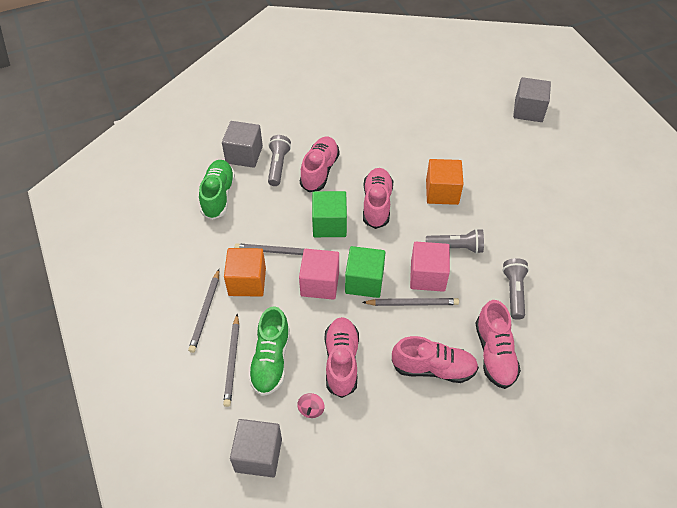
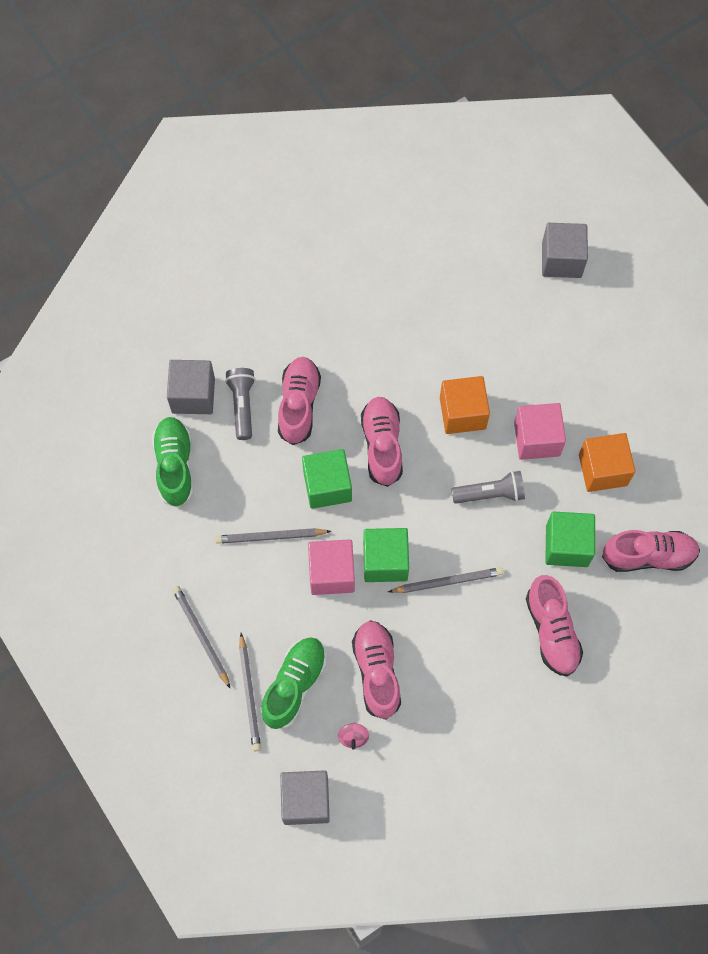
camera: 10 degrees left, 15 degrees up
grey pencil [188,269,219,353] -> grey pencil turned 150 degrees clockwise [172,586,231,689]
orange cube [224,248,266,297] -> orange cube moved to [579,433,635,492]
green shoe [248,306,290,396] -> green shoe turned 150 degrees counterclockwise [261,637,326,729]
pink shoe [392,336,479,383] -> pink shoe moved to [602,530,700,572]
pink cube [410,242,450,292] -> pink cube moved to [514,403,566,460]
grey flashlight [502,258,529,320] -> green cube [545,512,595,567]

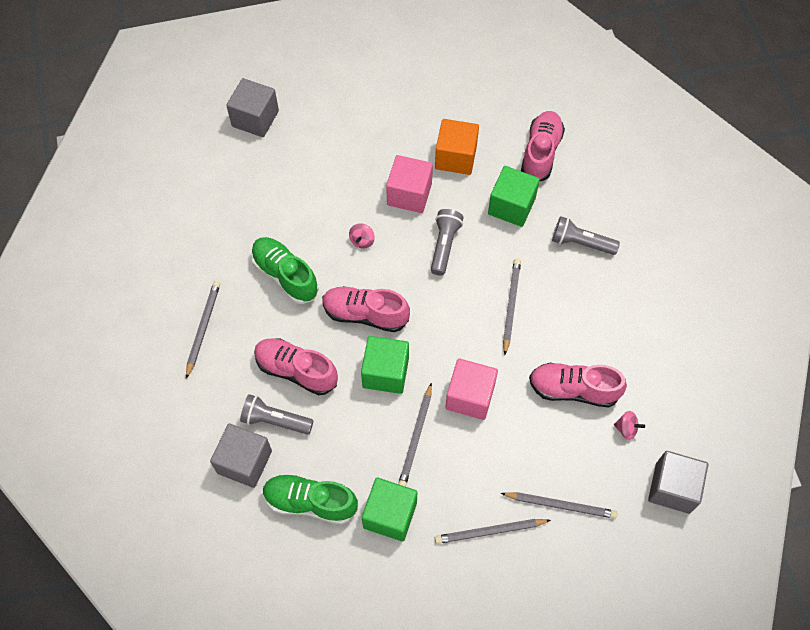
camera: 70 degrees left, 5 degrees down
green shoe [261,637,326,729] -> green shoe moved to [251,237,319,304]
green cube [363,528,409,582] -> green cube moved to [362,478,417,541]
orange cube [440,376,490,434] -> pink spinning top [349,223,375,249]
pink shoe [526,575,583,676] -> grey flashlight [552,216,620,255]
none -> grey pencil [186,281,220,379]

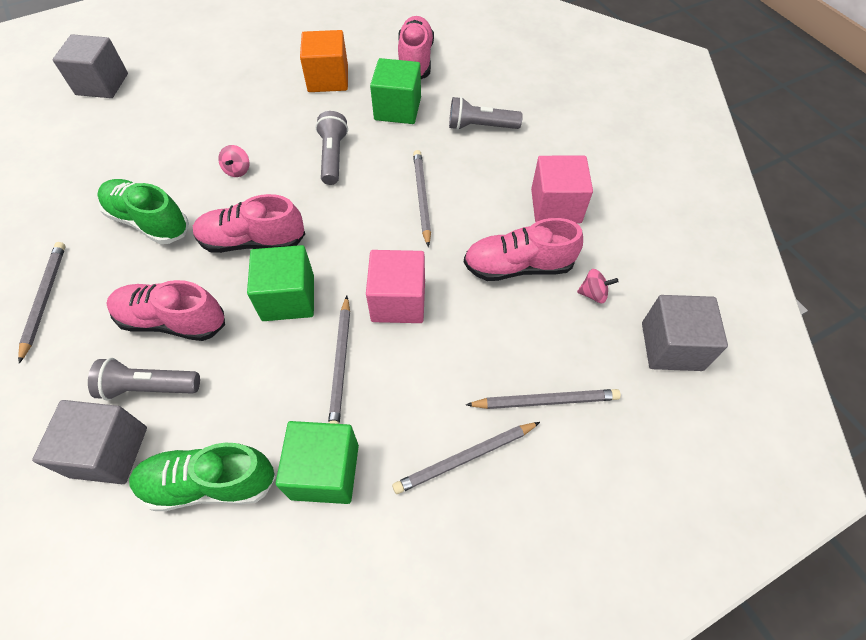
camera: 15 degrees left, 5 degrees down
pink cube [386,155,433,213] -> pink cube moved to [531,156,593,223]

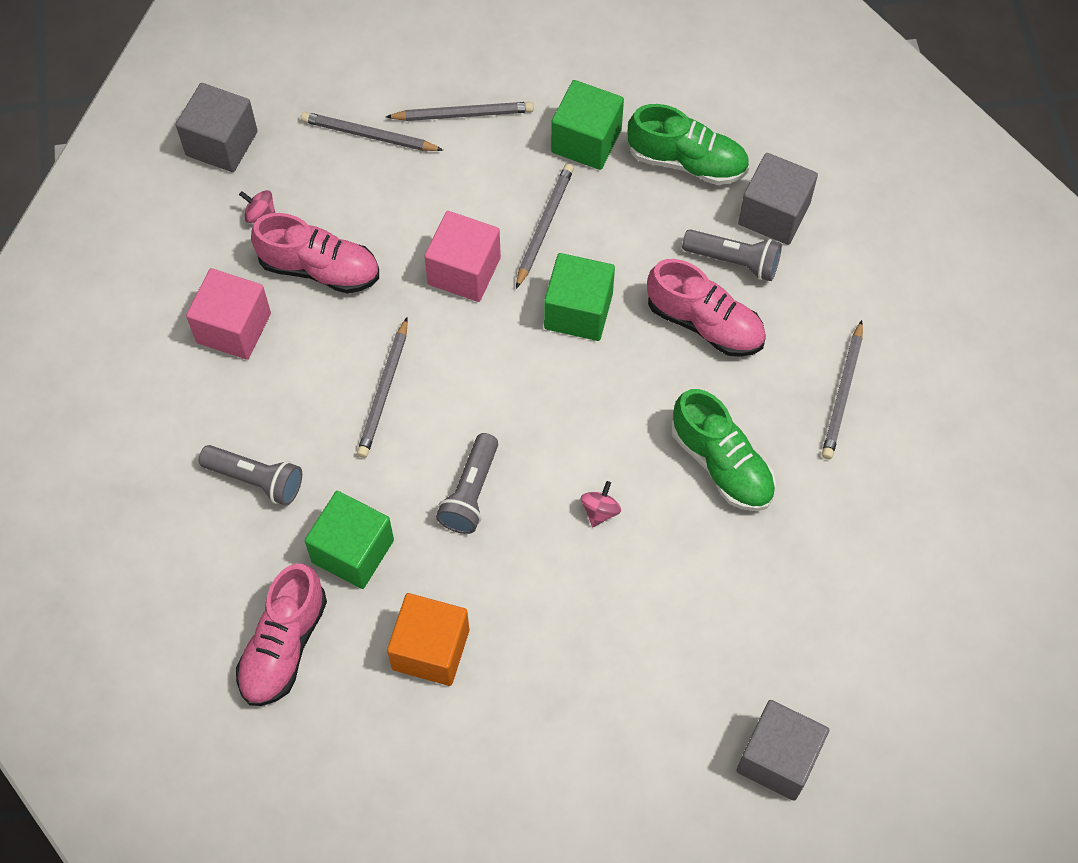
camera: 160 degrees left, 5 degrees up
pink shoe [193,194,305,253] -> none

